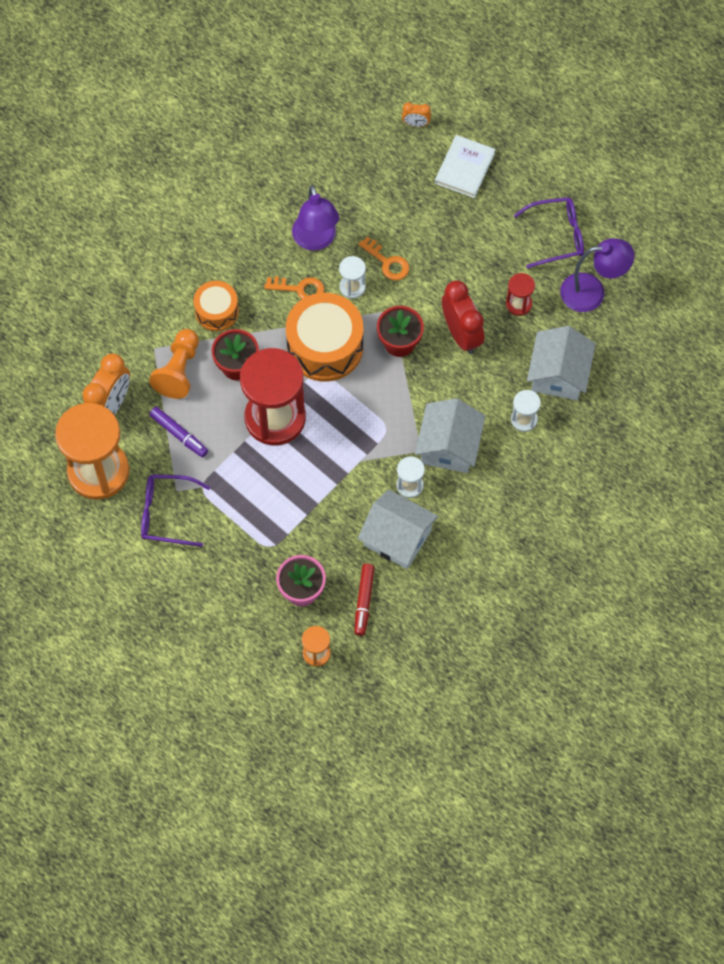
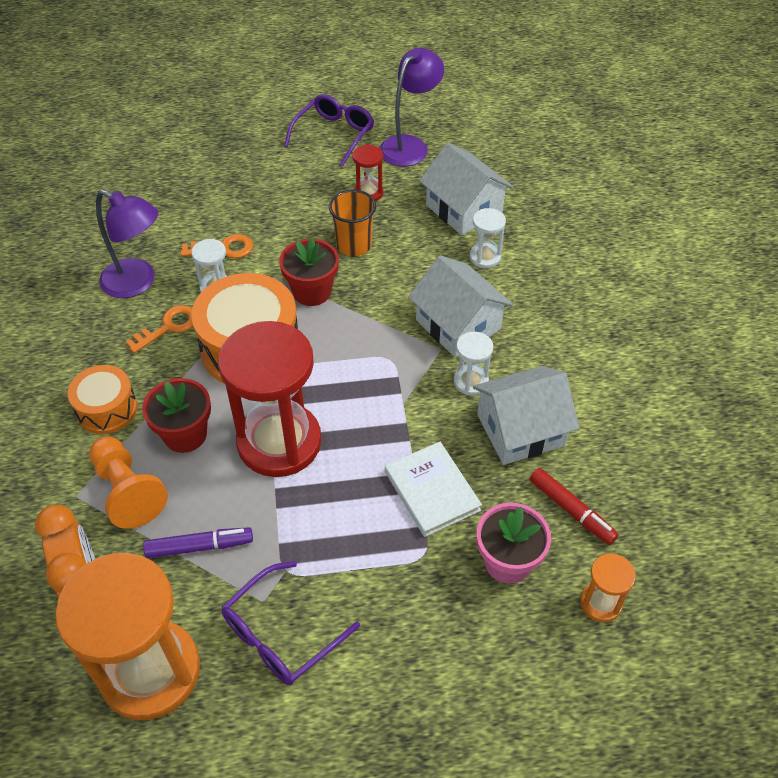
camera: 50 degrees left, 15 degrees down
orange clock [402,102,431,127] -> none
white book [435,135,496,198] -> white book moved to [385,442,482,537]
red clock [442,281,484,354] -> orange cup [329,190,376,256]

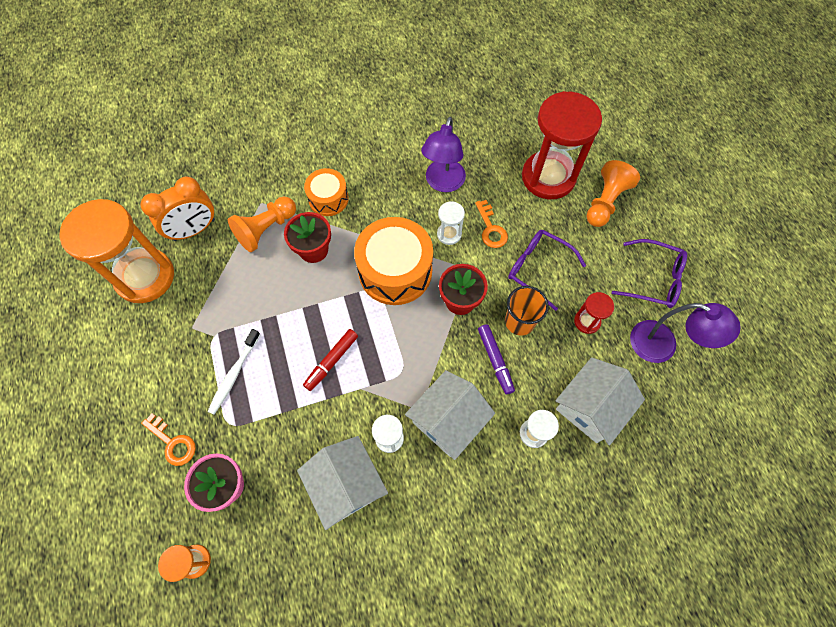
camera: 80 degrees right, 15 degrees up
orange key [126,305,193,353] -> orange key moved to [141,413,196,466]
purple marker [143,527,253,558] -> purple marker moved to [478,324,515,394]
red hourglass [218,321,322,477] -> red hourglass moved to [522,91,602,199]
purple glasses [222,561,360,685] -> purple glasses moved to [508,230,586,311]
white book [385,442,482,537] -> none
red marker [530,468,619,545] -> red marker moved to [303,329,358,391]
none -> white toothbrush [207,329,260,415]
none -> orange pawn [587,160,640,227]

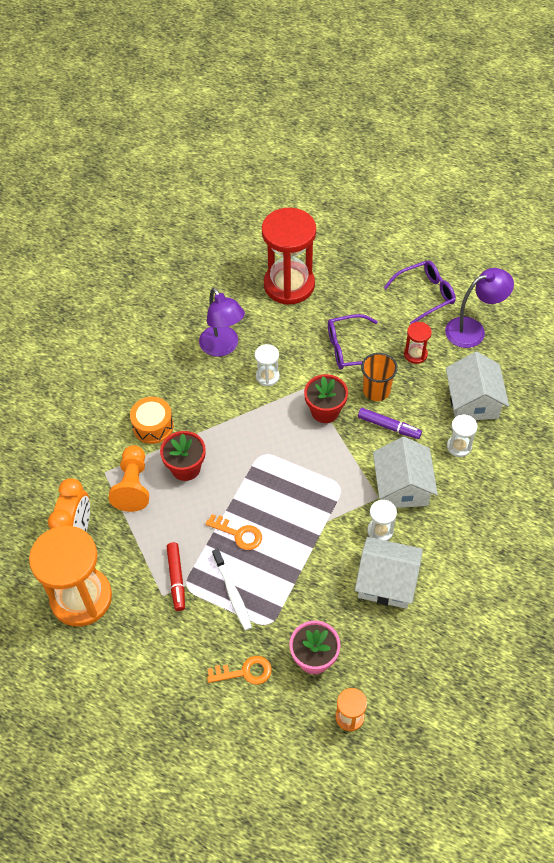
camera: 45 degrees left, 10 degrees down
red marker [303,329,358,391] -> red marker moved to [167,542,185,611]
orange drum [354,217,433,305] -> none
orange key [475,200,508,248] -> orange key moved to [205,514,262,550]
orange pawn [587,160,640,227] -> none

